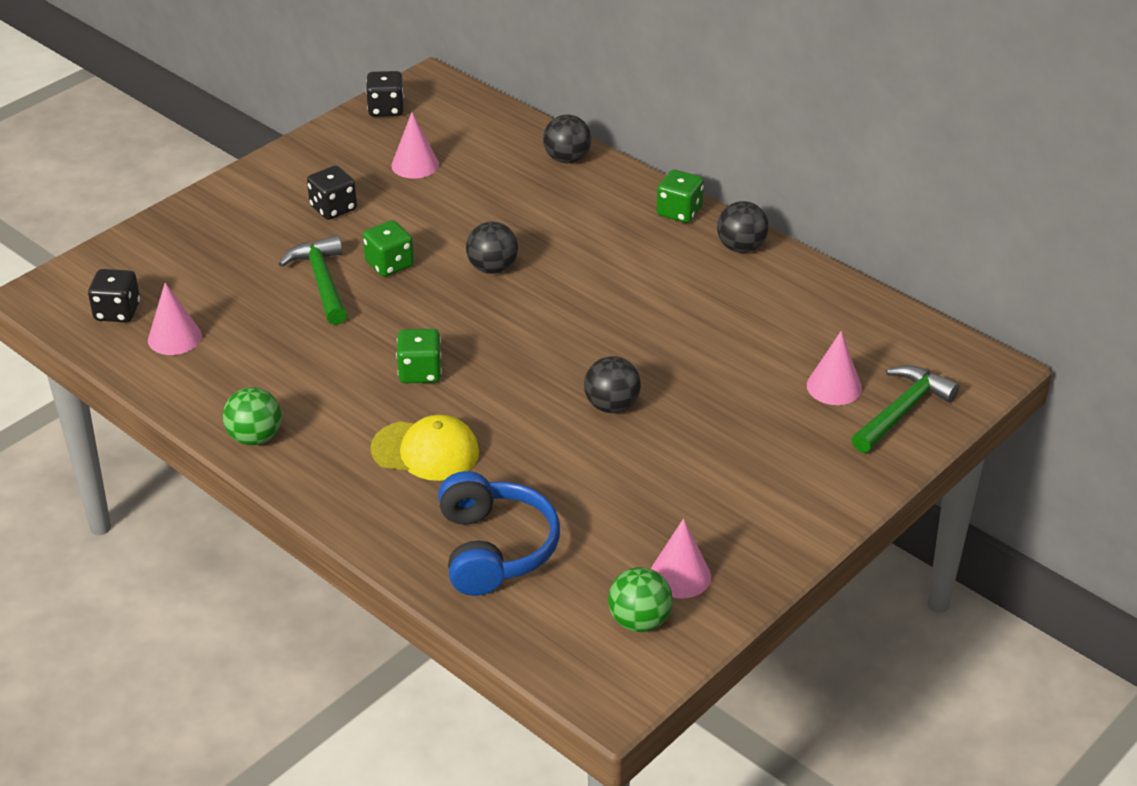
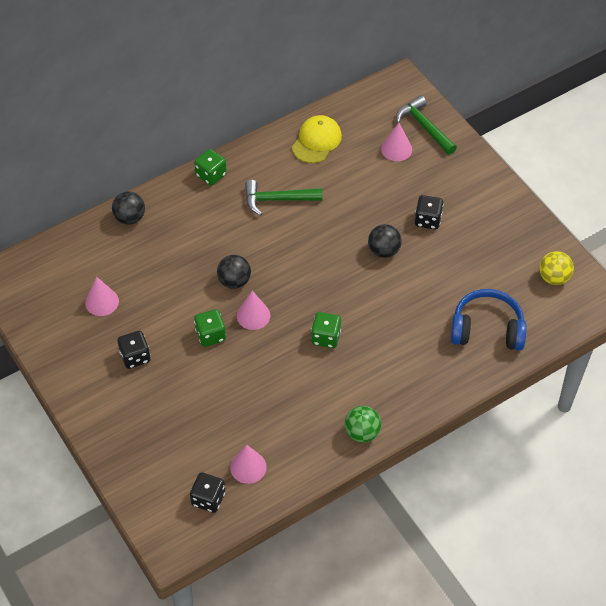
camera: 75 degrees left, 15 degrees up
green hammer [278,235,347,325] -> green hammer moved to [245,180,322,216]
black dice [366,71,404,117] -> black dice moved to [415,195,443,229]
yellow cap [370,415,479,481] -> yellow cap moved to [292,115,342,163]
green ball [608,567,673,632] -> yellow ball [539,251,574,285]
pink cone [651,518,711,599] -> pink cone moved to [237,291,270,330]
black ball [717,201,769,253] -> none

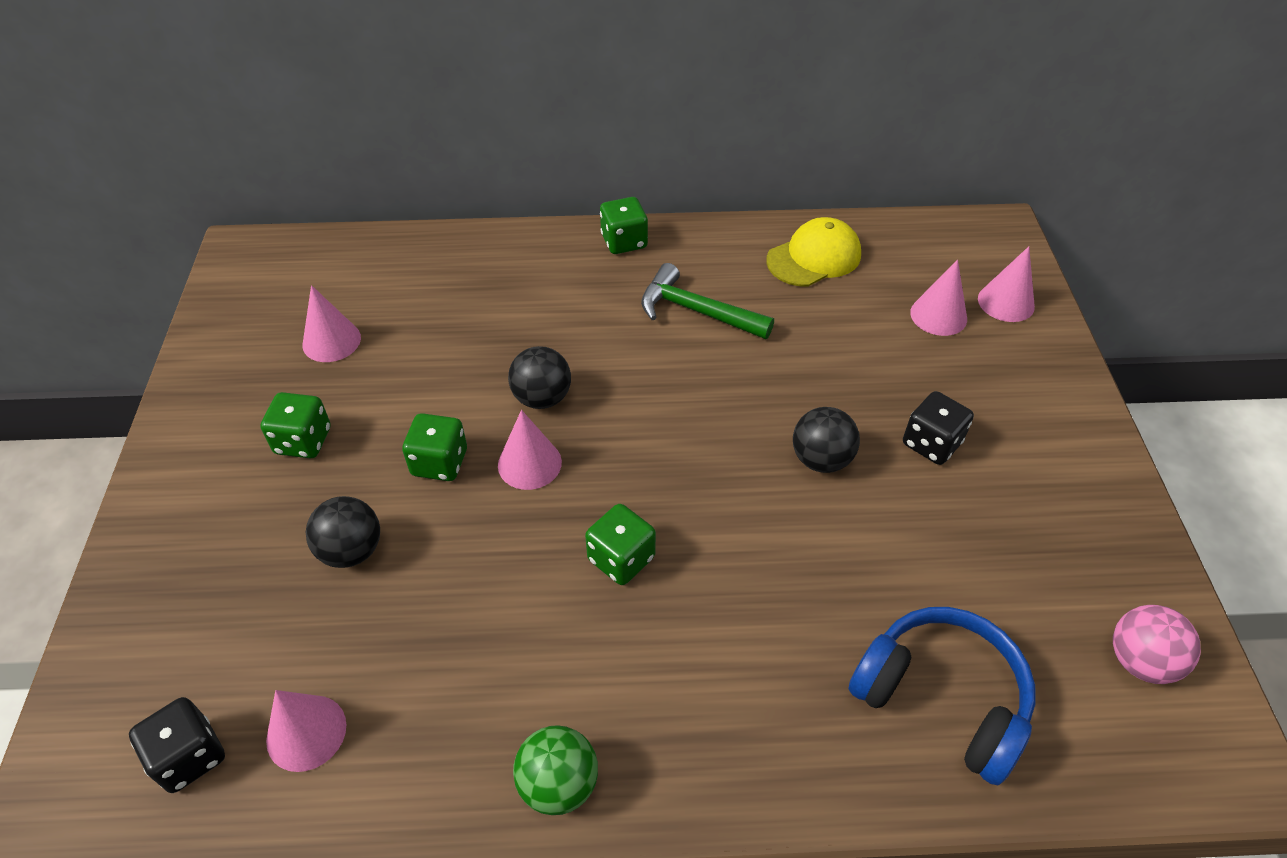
camera: 30 degrees right, 5 degrees down
black ball [112,192,145,225] -> black ball moved to [306,496,380,568]
black dice [117,331,151,369] -> green dice [260,392,331,458]
green hammer [396,95,457,155] -> pink cone [978,246,1035,322]
yellow ball [539,251,574,285] -> pink ball [1113,605,1201,684]

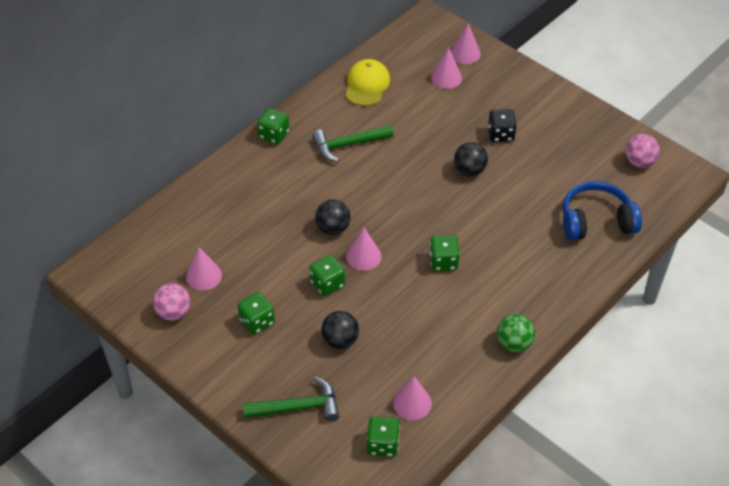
camera: 45 degrees left, 0 degrees up
black dice [129,697,225,793] -> green dice [366,416,400,457]
none -> pink ball [153,283,190,321]
none -> green hammer [243,377,339,422]

